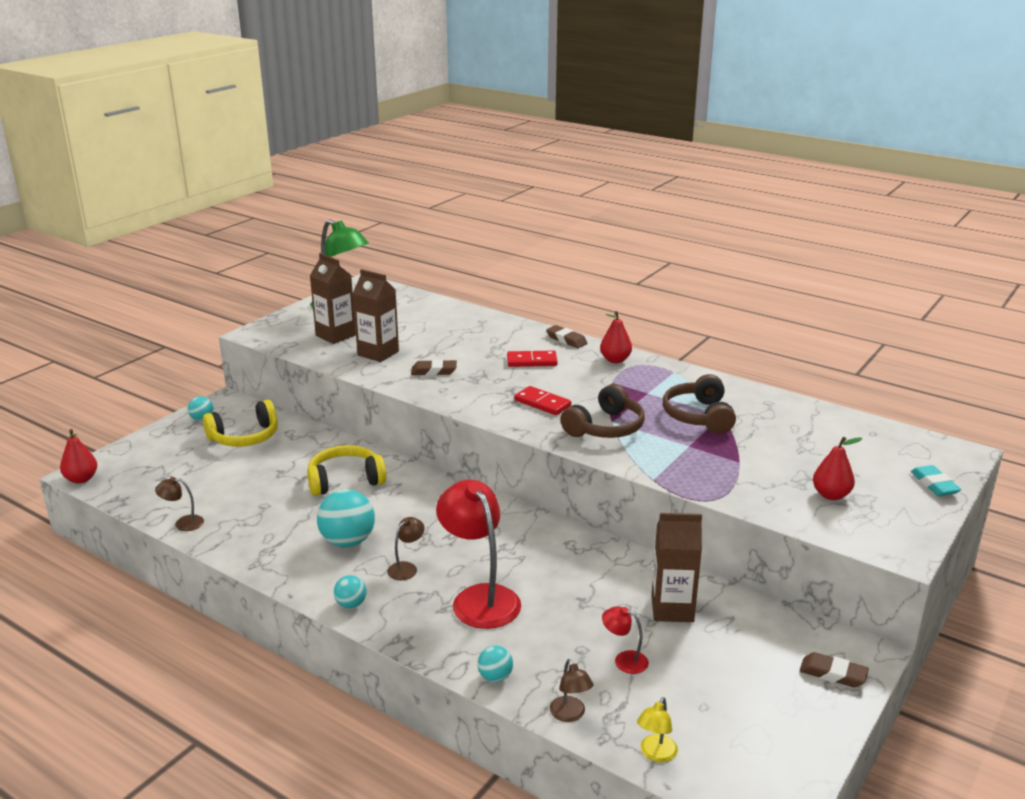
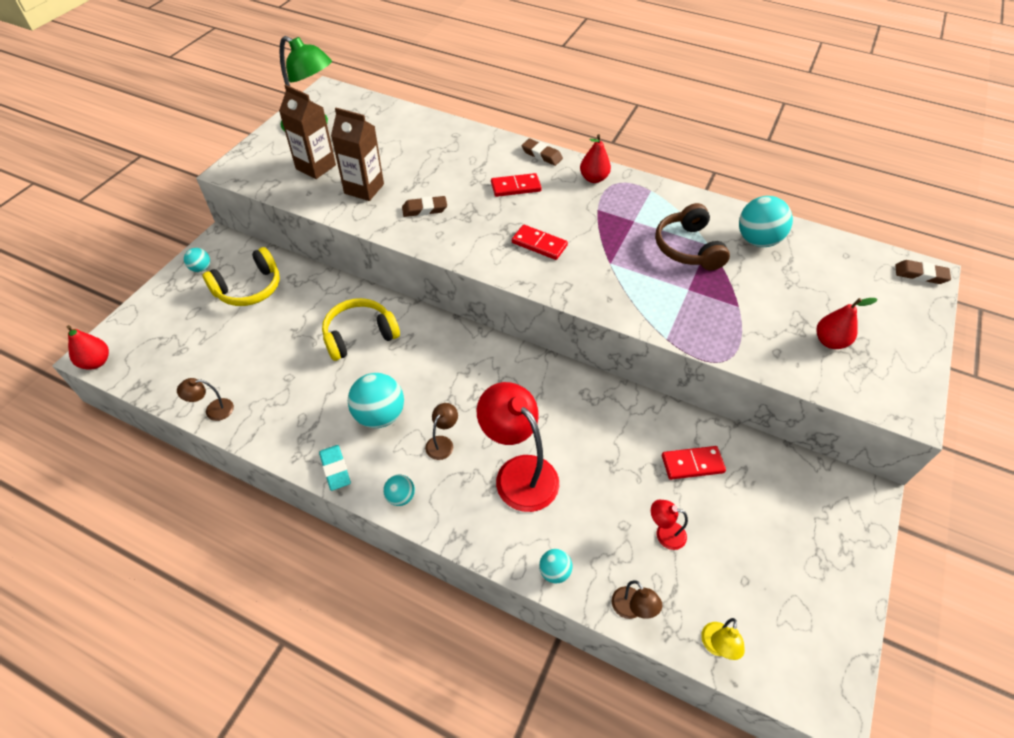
camera: 10 degrees left, 25 degrees up
brown headphones [561,384,645,438] -> none
brown carton [651,513,702,622] -> red domino [662,446,726,480]
brown eraser [800,652,869,687] -> brown eraser moved to [895,260,951,284]
turquoise eraser [911,465,961,496] -> turquoise eraser moved to [319,445,351,491]
none -> turquoise ball [739,196,793,247]

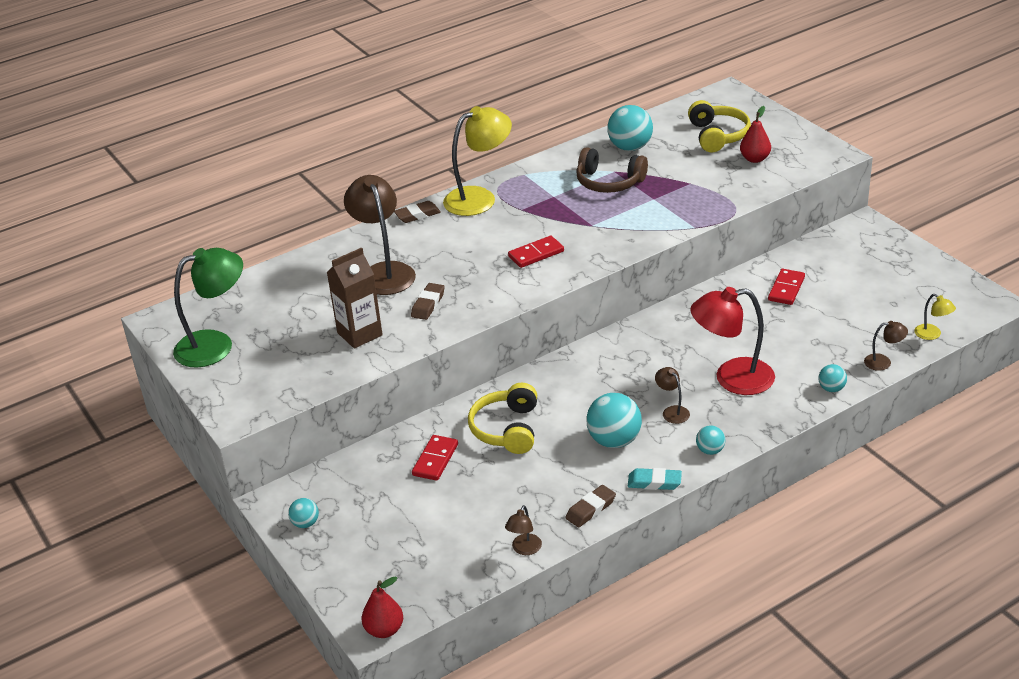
camera: 55 degrees left, 15 degrees down
yellow headphones [202,247,280,306] -> yellow headphones moved to [688,100,751,152]
brown carton [279,85,336,179] -> none
red domino [491,173,542,197] -> red domino moved to [412,435,458,481]
red pear [580,134,611,183] -> yellow lamp [443,106,512,216]
red lamp [651,500,688,550] -> none
brown eraser [895,260,951,284] -> brown eraser moved to [565,485,616,527]
none -> brown lamp [344,175,416,295]

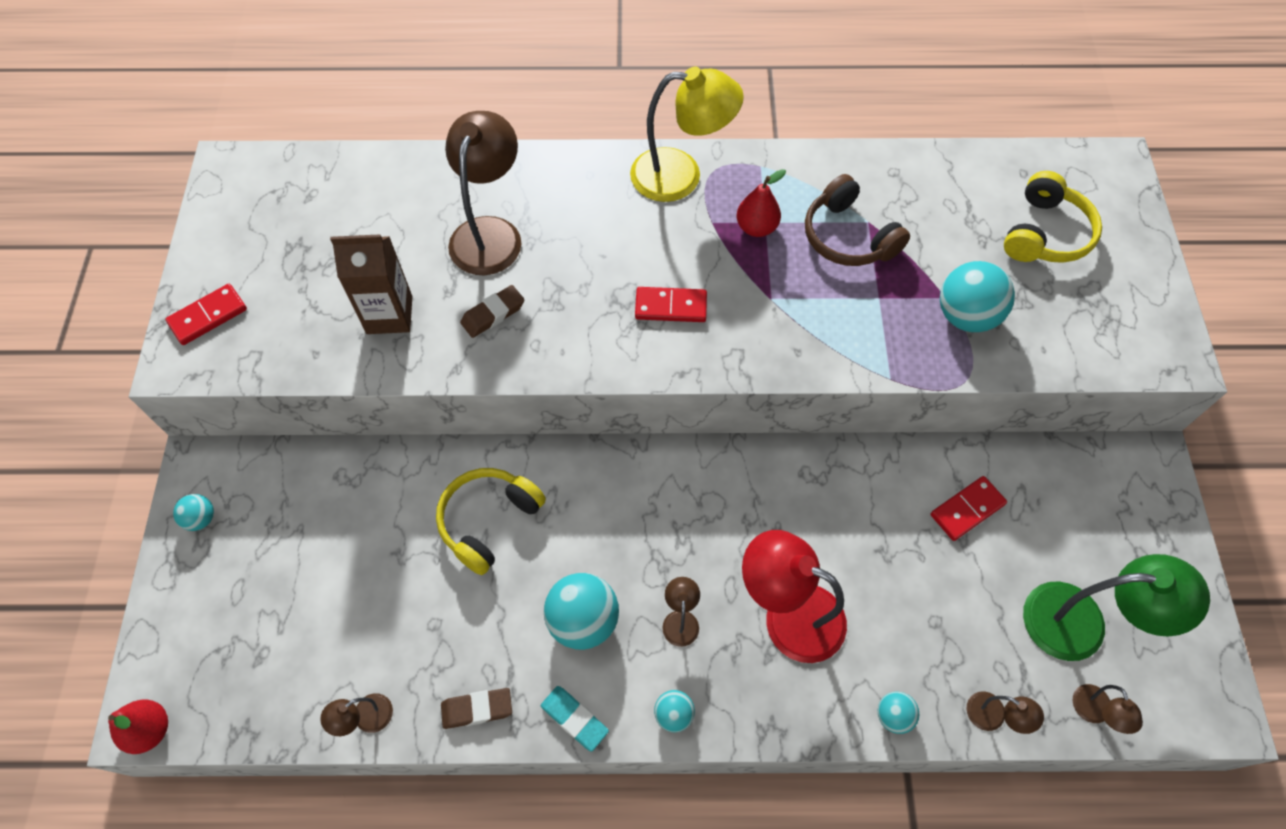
camera: 30 degrees right, 25 degrees up
green lamp [173,248,243,368] -> green lamp moved to [1023,554,1210,661]
brown eraser [394,201,441,223] -> none
red domino [412,435,458,481] -> red domino moved to [165,284,247,345]
turquoise ball [607,105,653,151] -> turquoise ball moved to [940,261,1015,332]
red pear [740,106,771,163] -> red pear moved to [736,169,786,237]
yellow lamp [914,294,956,340] -> brown lamp [1073,684,1143,734]

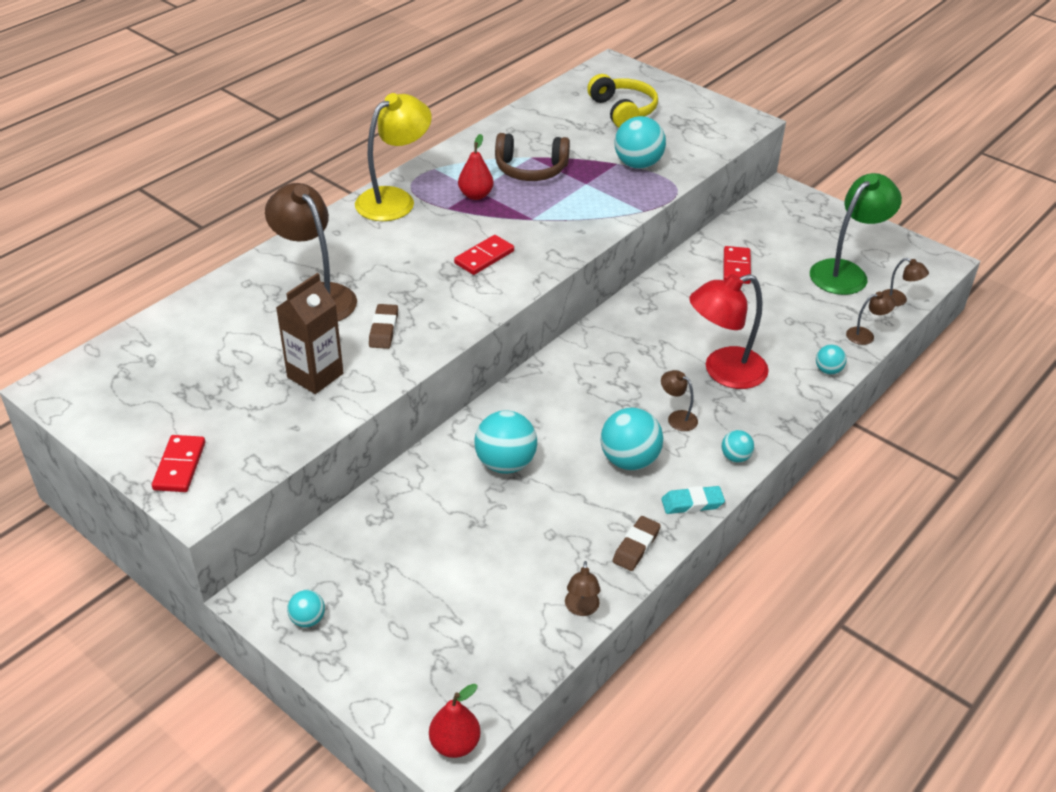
camera: 50 degrees left, 20 degrees down
yellow headphones [436,468,546,575] -> turquoise ball [474,410,537,474]

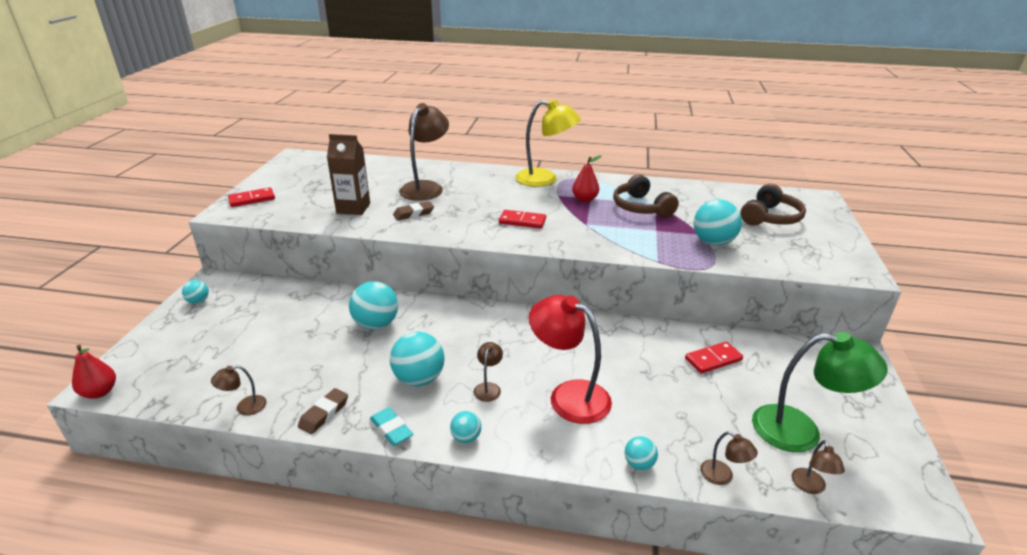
camera: 60 degrees right, 10 degrees down
yellow headphones [587,74,658,127] -> brown headphones [740,184,806,225]
brown eraser [613,516,661,571] -> brown eraser turned 60 degrees counterclockwise [298,388,348,434]

